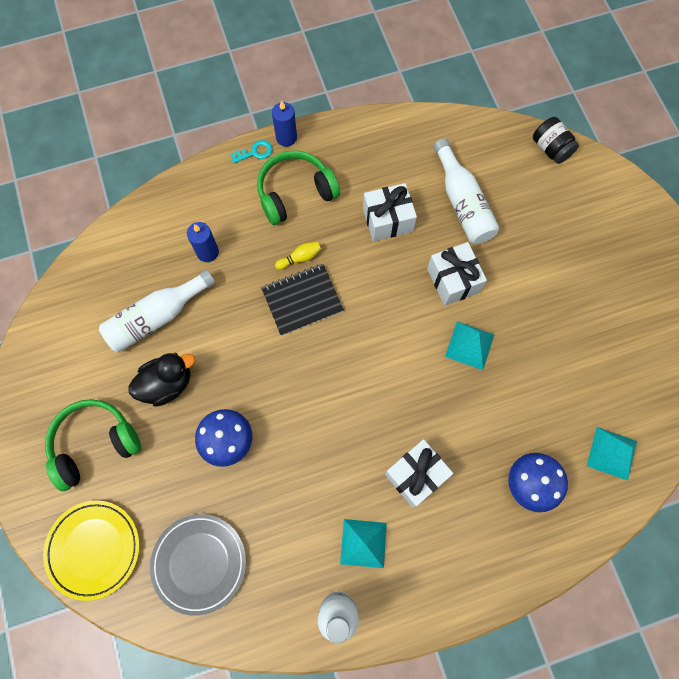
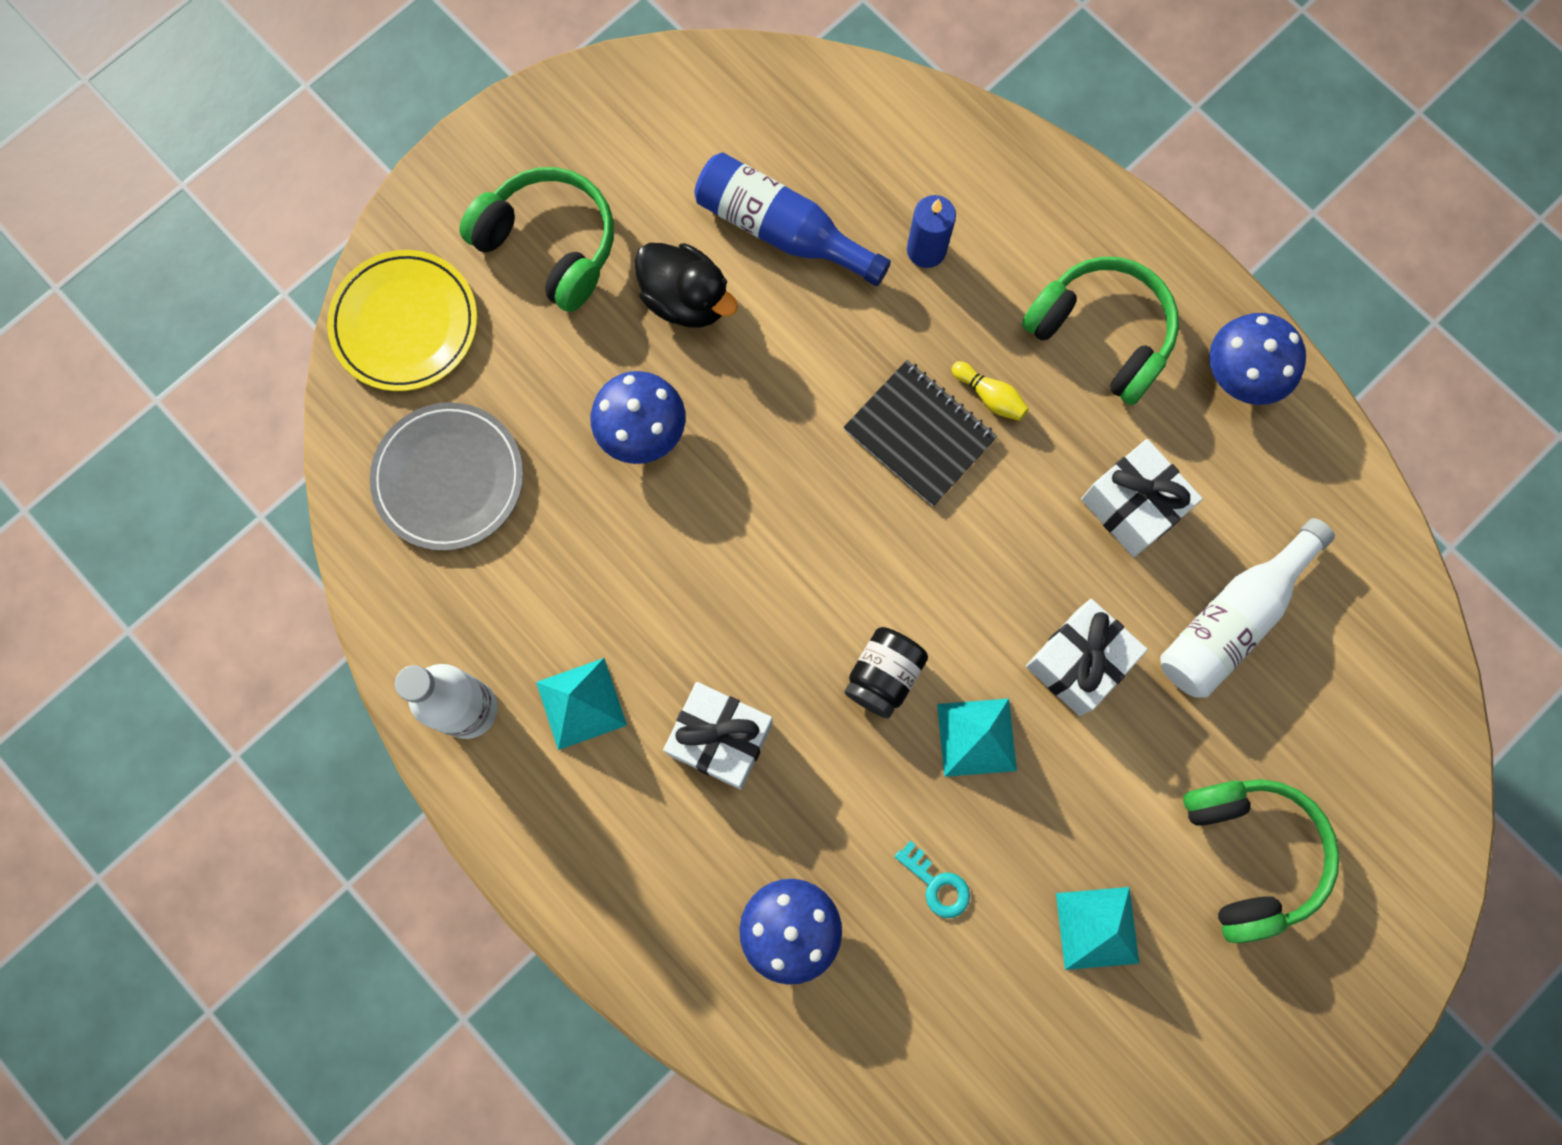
camera: 65 degrees right, 5 degrees up
white bottle [99,270,215,352] -> blue bottle [694,152,891,286]
turquoise key [230,140,273,163] -> turquoise key moved to [895,841,970,918]
blue candle [272,100,297,147] -> none
black jar [533,117,579,164] -> black jar moved to [844,627,928,719]
turquoise pyramid [587,427,637,481] -> turquoise pyramid moved to [1056,887,1139,970]
none -> green headphones [1183,779,1340,943]
none -> blue mushroom [1209,313,1306,405]

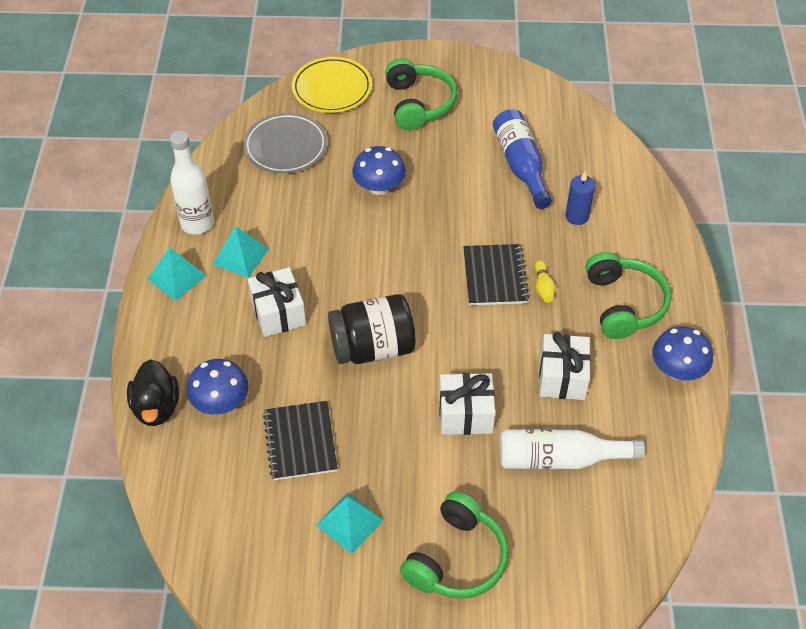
camera: 45 degrees right, 25 degrees down
black duck [635,243,738,328] -> black duck moved to [127,359,179,426]
black jar [844,627,928,719] -> black jar [328,294,416,364], size x1.68
turquoise key [895,841,970,918] -> black notebook [263,401,338,480]
turquoise pyramid [937,699,1017,777] -> turquoise pyramid moved to [147,247,207,301]

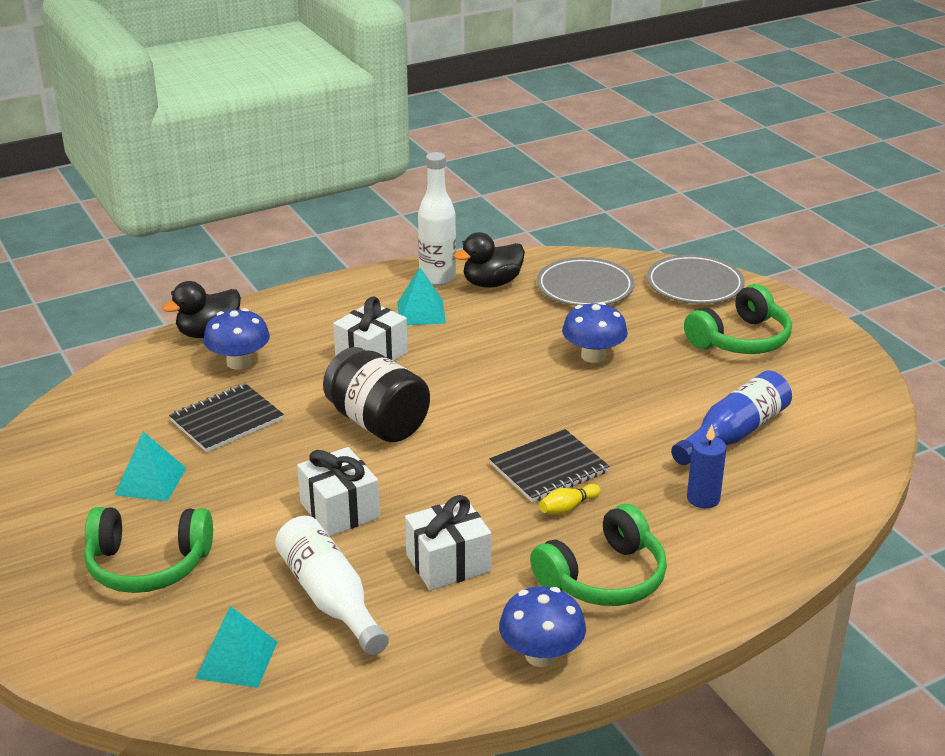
camera: 60 degrees right, 20 degrees down
turquoise pyramid [147,247,207,301] -> turquoise pyramid moved to [195,606,277,688]
yellow plate [292,57,372,113] -> grey plate [647,255,745,304]
none -> black duck [454,232,525,288]

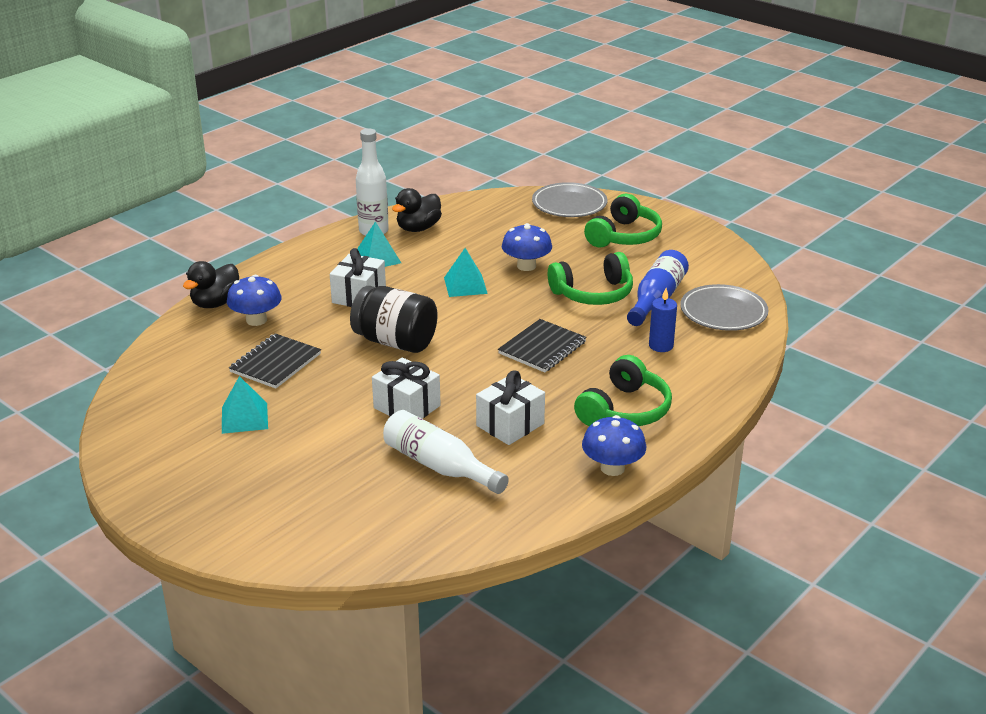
camera: 20 degrees left, 0 degrees up
green headphones [84,507,213,593] -> green headphones moved to [548,252,633,305]
turquoise pyramid [195,606,277,688] -> turquoise pyramid moved to [444,248,488,297]
grey plate [537,257,635,306] -> grey plate moved to [680,284,769,331]
yellow bowling pin [539,484,601,515] -> none

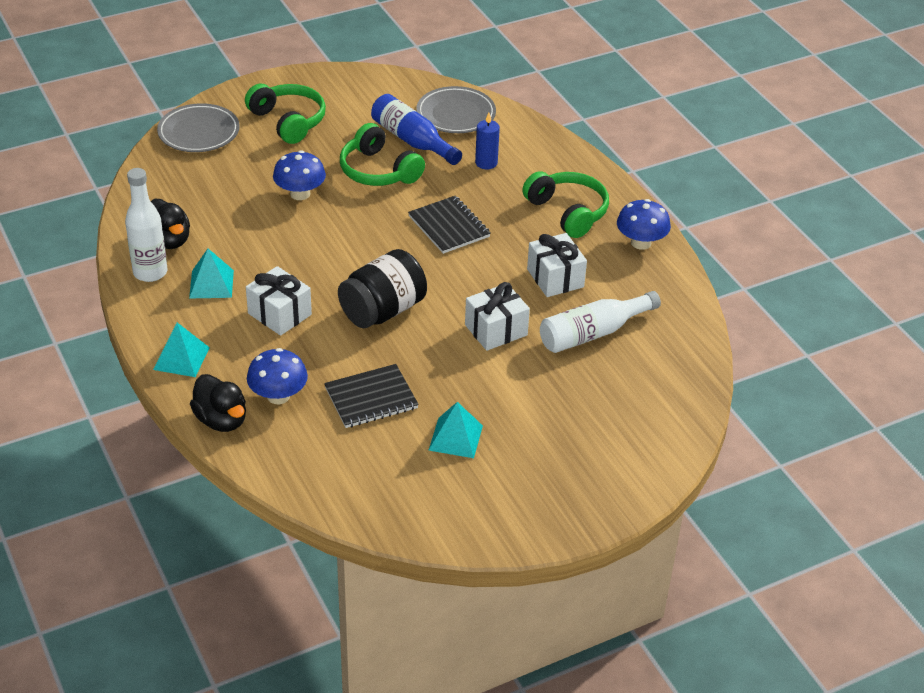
camera: 70 degrees left, 10 degrees up
black notebook [229,333,321,389] -> black notebook turned 75 degrees counterclockwise [324,364,419,428]
turquoise pyramid [444,248,488,297] -> turquoise pyramid moved to [153,323,210,377]
green headphones [548,252,633,305] -> green headphones turned 135 degrees clockwise [340,123,425,186]

